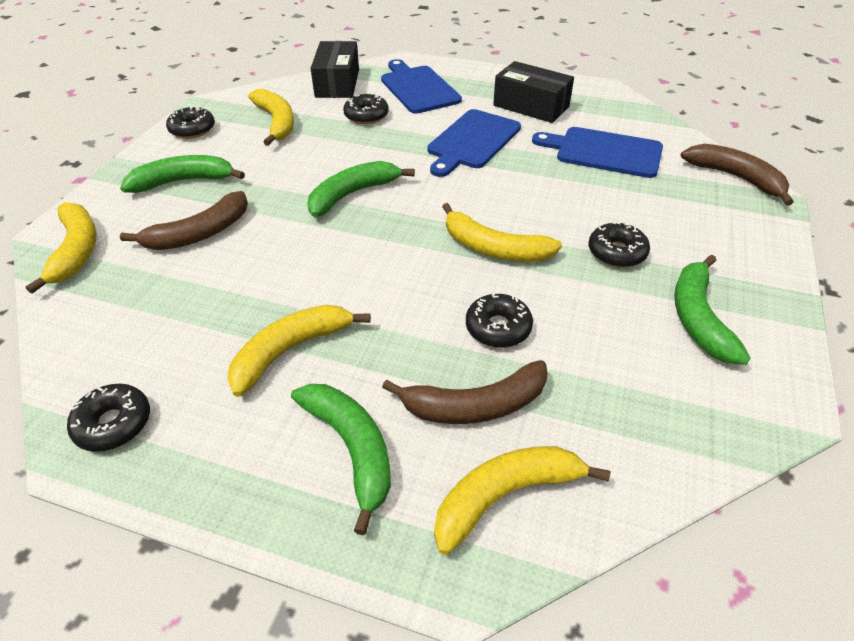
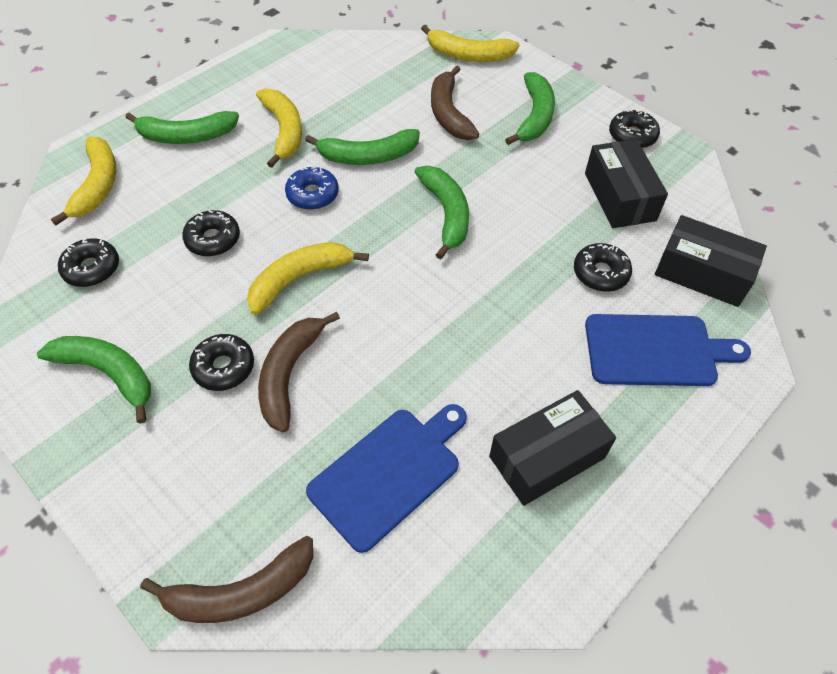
camera: 115 degrees right, 10 degrees up
black donut [67,384,150,452] -> black donut moved to [58,238,119,287]
yellow banana [248,89,294,146] -> black box [585,139,668,228]
brown banana [382,360,548,424] -> brown banana moved to [258,312,340,432]
blue cutting board [427,109,521,177] -> none
none -> blue donut [285,167,339,210]
none -> green banana [305,129,420,165]

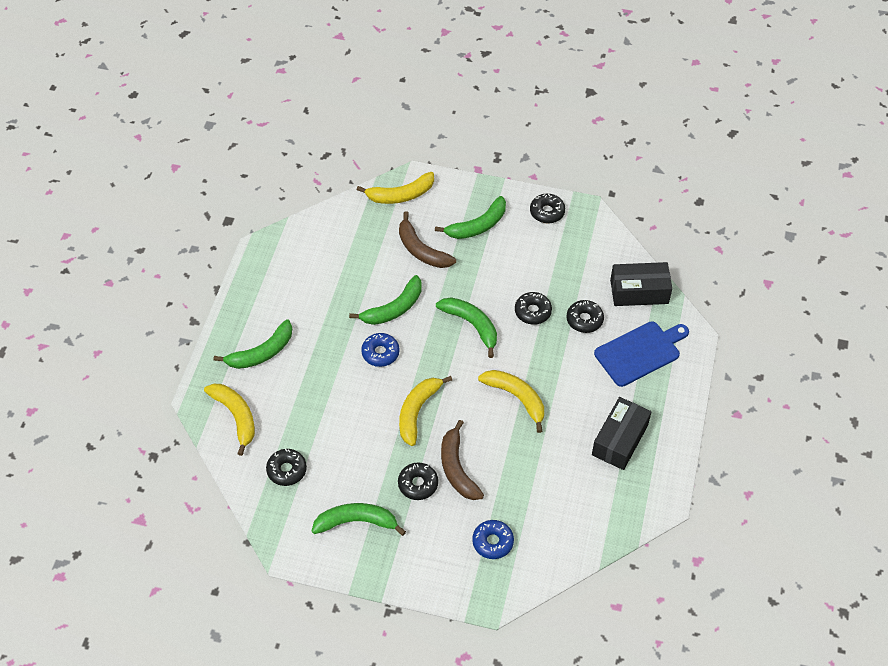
camera: 30 degrees left, 0 degrees up
brown banana [140,536,313,623] -> none
black donut [182,210,240,257] -> black donut moved to [515,292,552,325]
yellow banana [256,88,302,168] -> yellow banana moved to [478,370,544,433]
blue cutting board [306,404,467,553] -> none
green banana [505,72,555,145] -> green banana turned 75 degrees clockwise [435,196,506,239]
black box [585,139,668,228] -> none
none -> blue donut [472,520,514,559]

